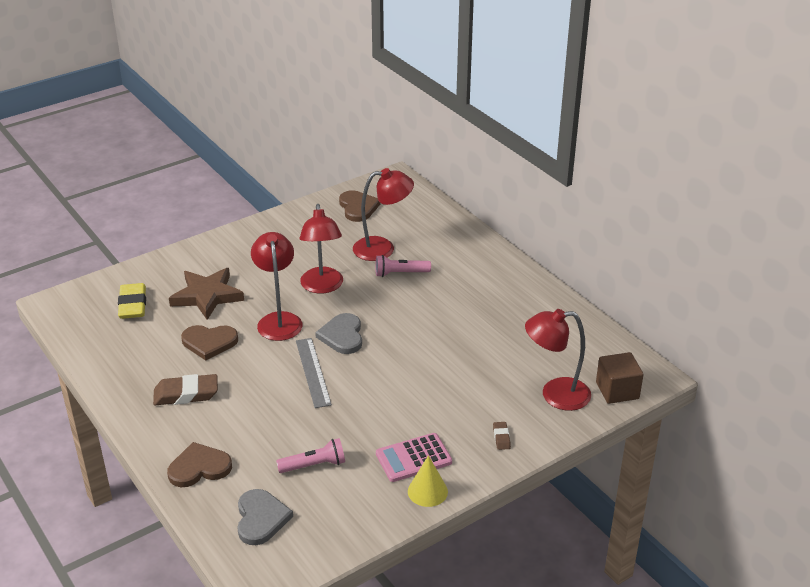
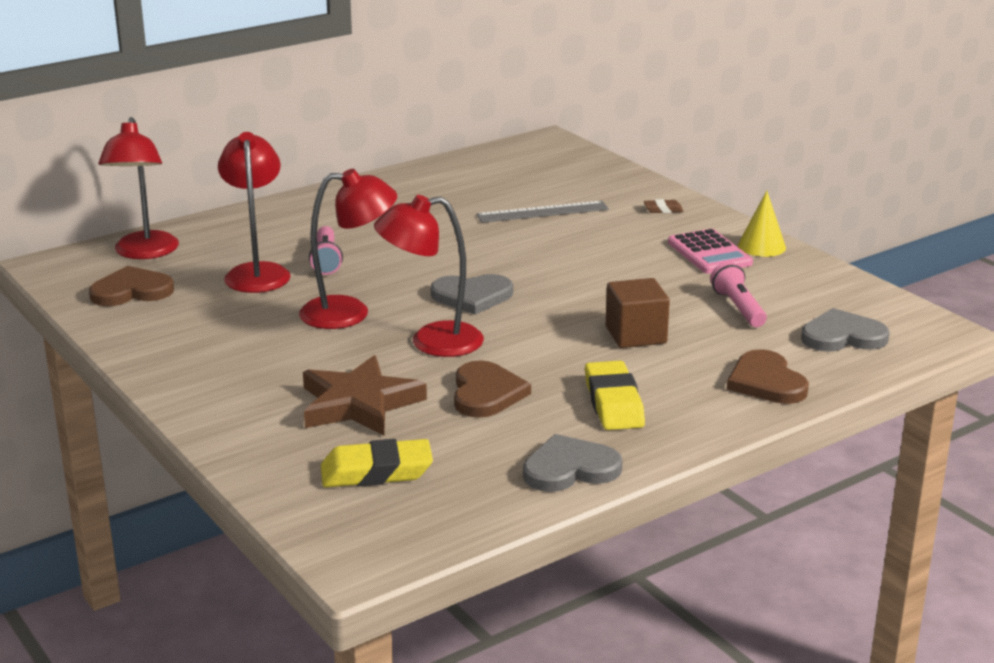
camera: 90 degrees left, 10 degrees down
brown eraser [153,374,218,405] -> yellow eraser [585,361,645,430]
grey ruler [296,338,332,408] -> grey ruler moved to [476,201,609,223]
red lamp [525,309,591,411] -> red lamp moved to [99,117,179,259]
brown cube [596,352,644,404] -> brown cube moved to [606,278,670,348]
none -> grey heart [523,434,622,492]

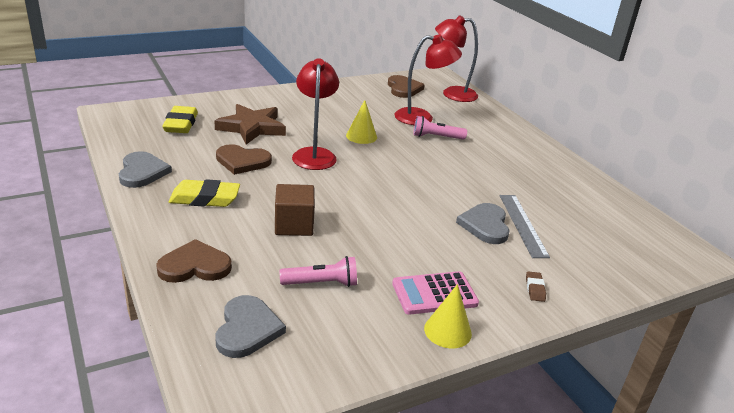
camera: 95 degrees right, 5 degrees up
red lamp [299,169,397,329] -> yellow cone [346,100,377,144]
grey heart [431,274,513,315] -> grey heart moved to [456,203,510,244]

